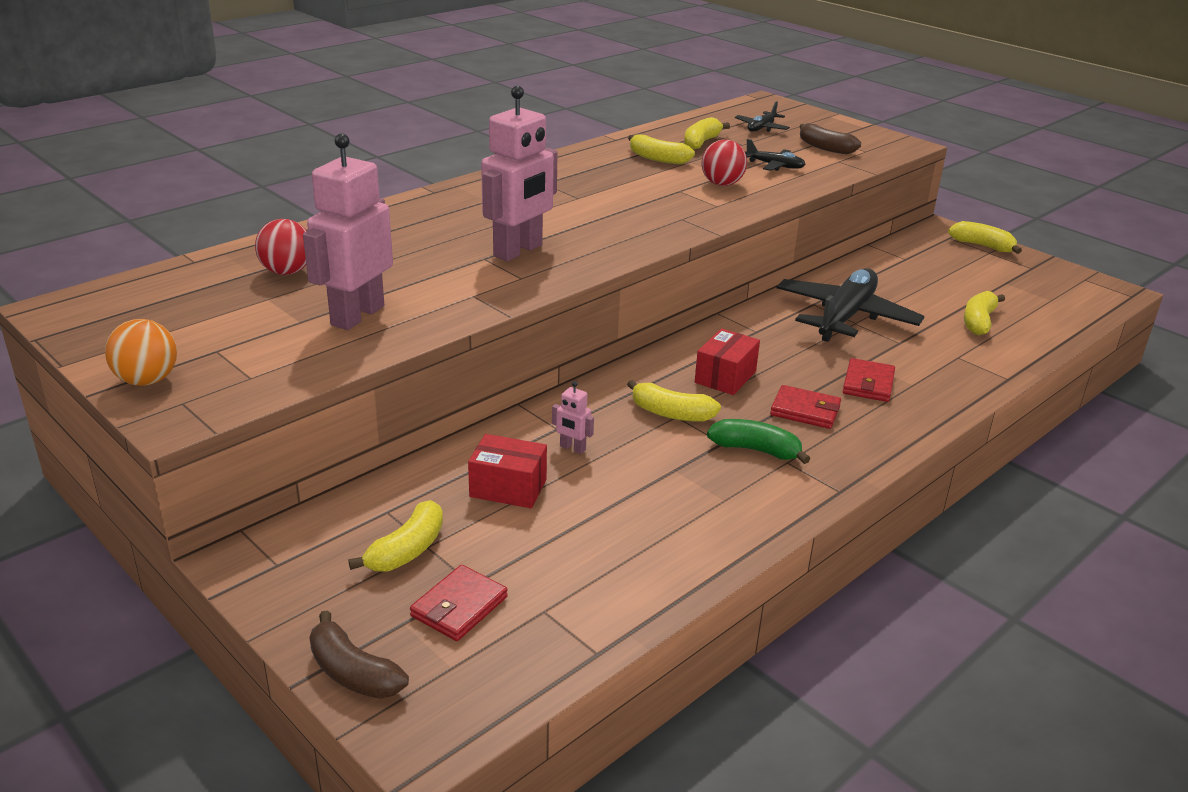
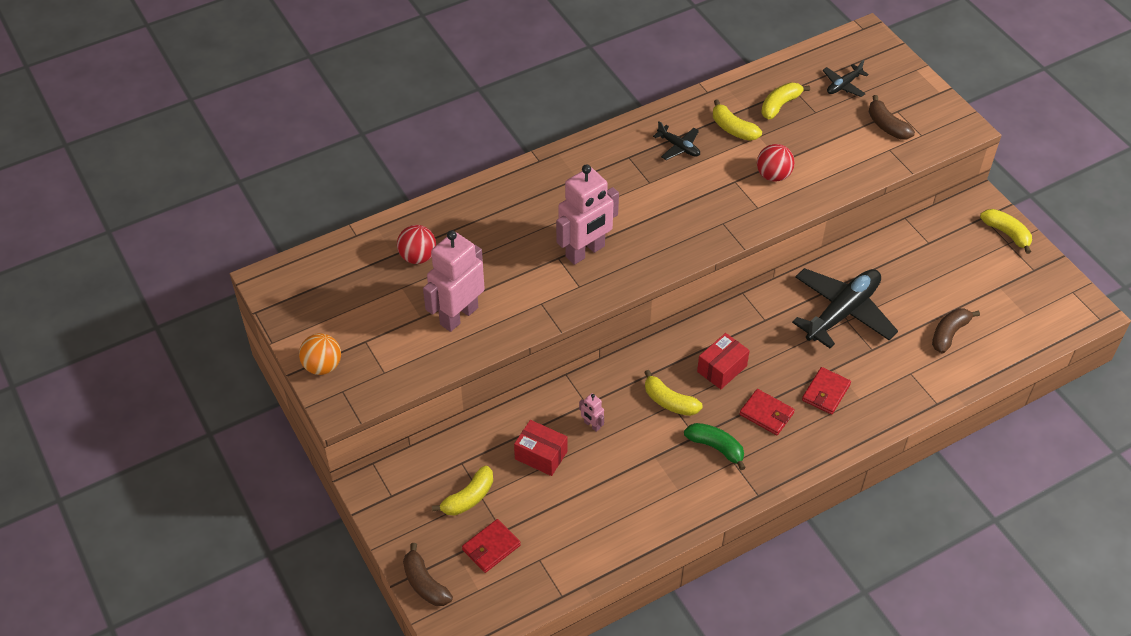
camera: 15 degrees right, 20 degrees up
black plane [745,139,806,171] -> black plane moved to [653,121,700,160]
yellow banana [964,291,1005,335] -> brown banana [932,308,980,353]

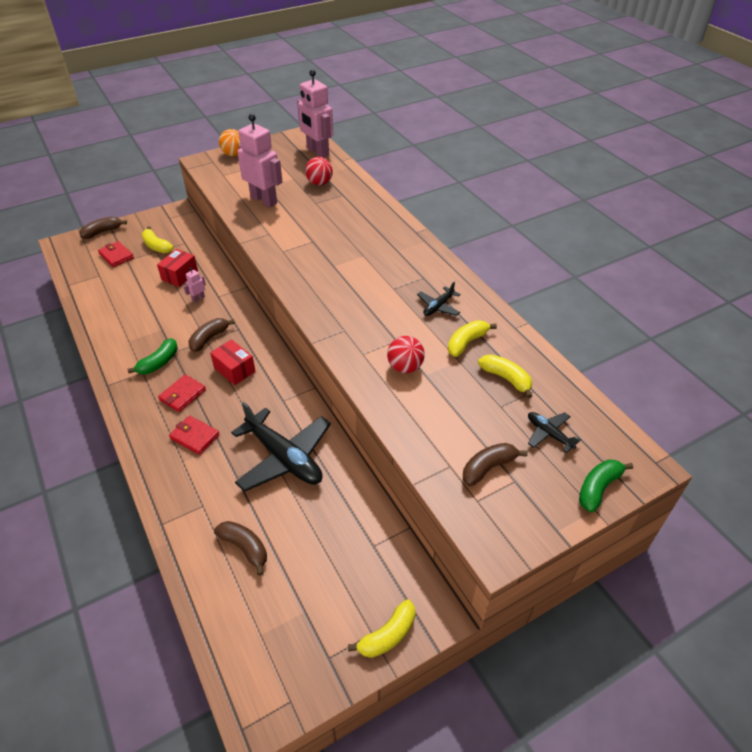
camera: 90 degrees right, 5 degrees down
pink robot [556,164,619,265] -> pink robot moved to [297,69,333,158]
yellow banana [644,370,703,416] -> brown banana [188,318,235,352]
none -> green banana [579,459,633,512]

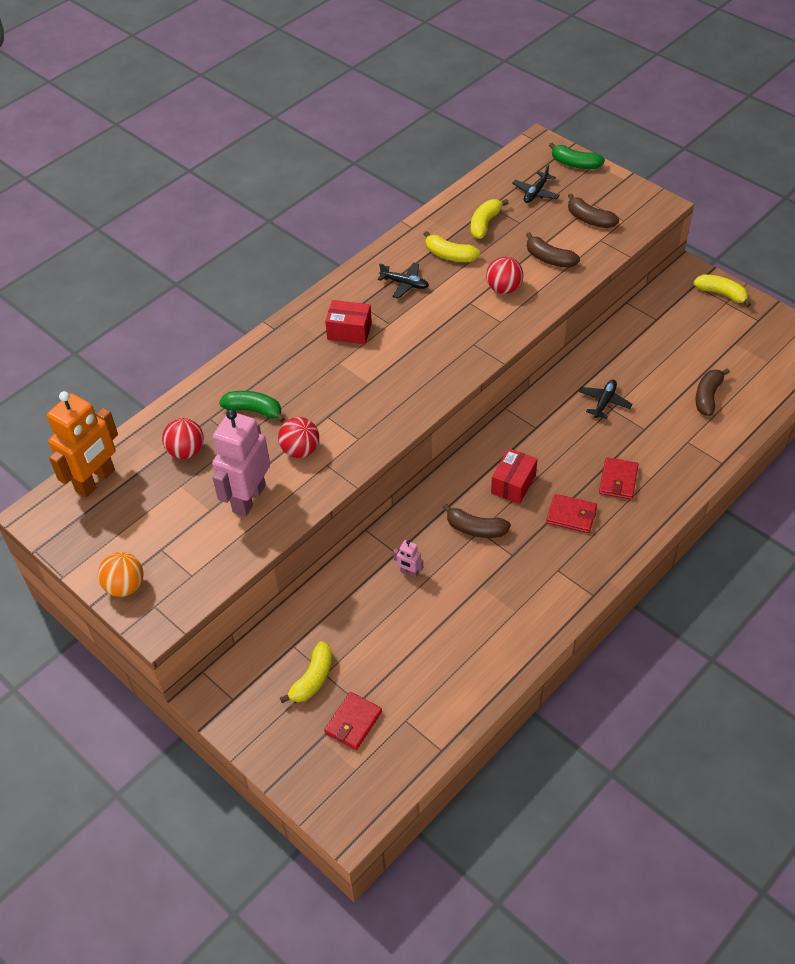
camera: 105 degrees left, 5 degrees up
brown banana [79,216,127,239] -> brown banana moved to [526,232,580,268]
green banana [128,338,178,374] -> green banana moved to [219,391,285,423]
red box [157,249,198,287] -> red box moved to [325,300,372,344]
black plane [231,402,331,492] -> black plane [579,380,632,419], size x0.47
pink robot [297,69,333,158] -> orange robot [47,391,118,498]
none -> red ball [278,417,319,458]

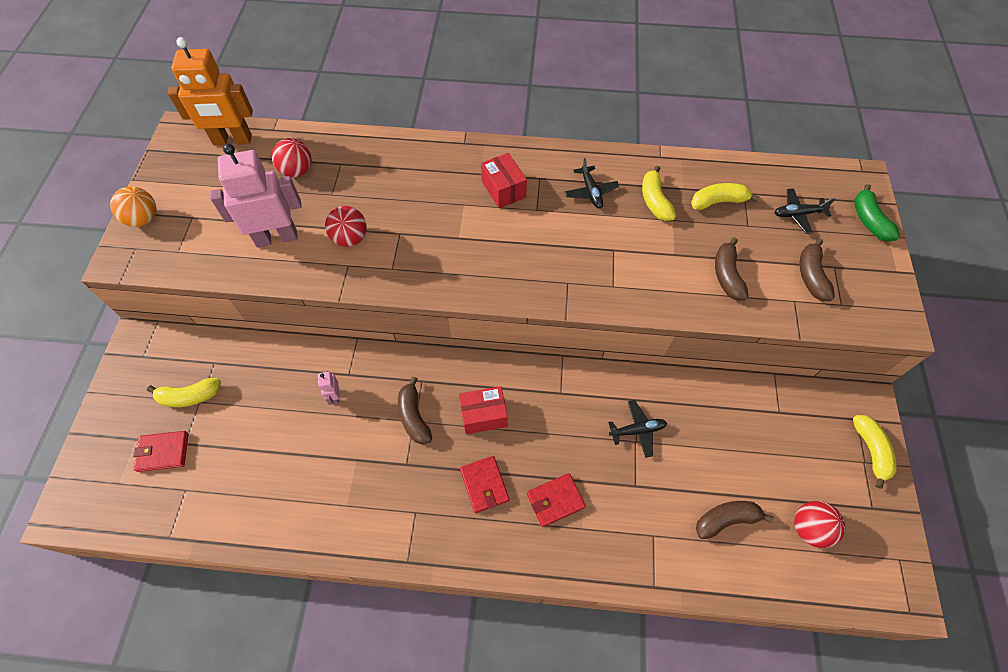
camera: 50 degrees right, 10 degrees up
green banana [219,391,285,423] -> none
red ball [486,257,523,294] -> red ball moved to [794,501,845,548]

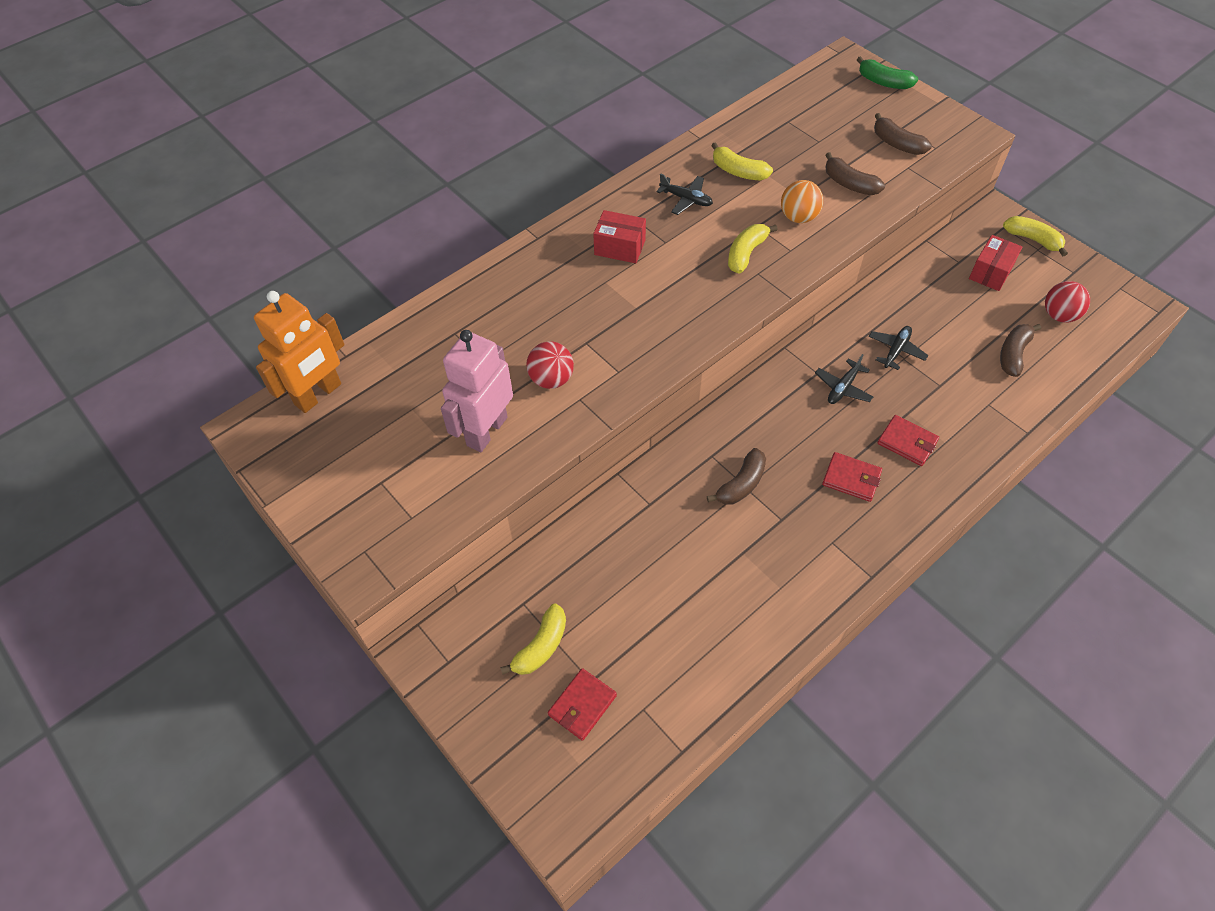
camera: 45 degrees left, 5 degrees down
orange ball [110,186,156,227] -> orange ball moved to [781,180,823,223]
red ball [272,138,312,177] -> none
pink robot [318,371,339,405] -> none
brown banana [398,377,432,444] -> brown banana turned 75 degrees counterclockwise [707,448,766,505]
red box [459,386,508,434] -> red box moved to [969,235,1022,291]
red wallet [527,473,586,527] -> red wallet turned 75 degrees counterclockwise [877,415,939,466]
yellow banana [691,183,760,210] -> yellow banana moved to [728,224,778,273]
black plane [774,188,835,234] -> black plane moved to [815,354,874,404]

